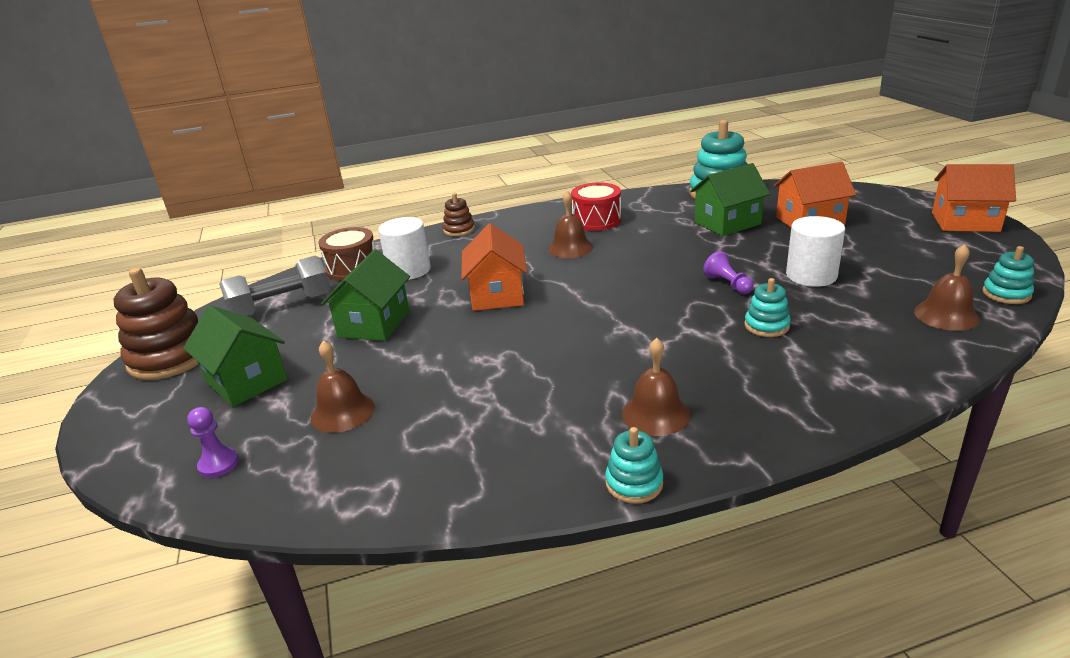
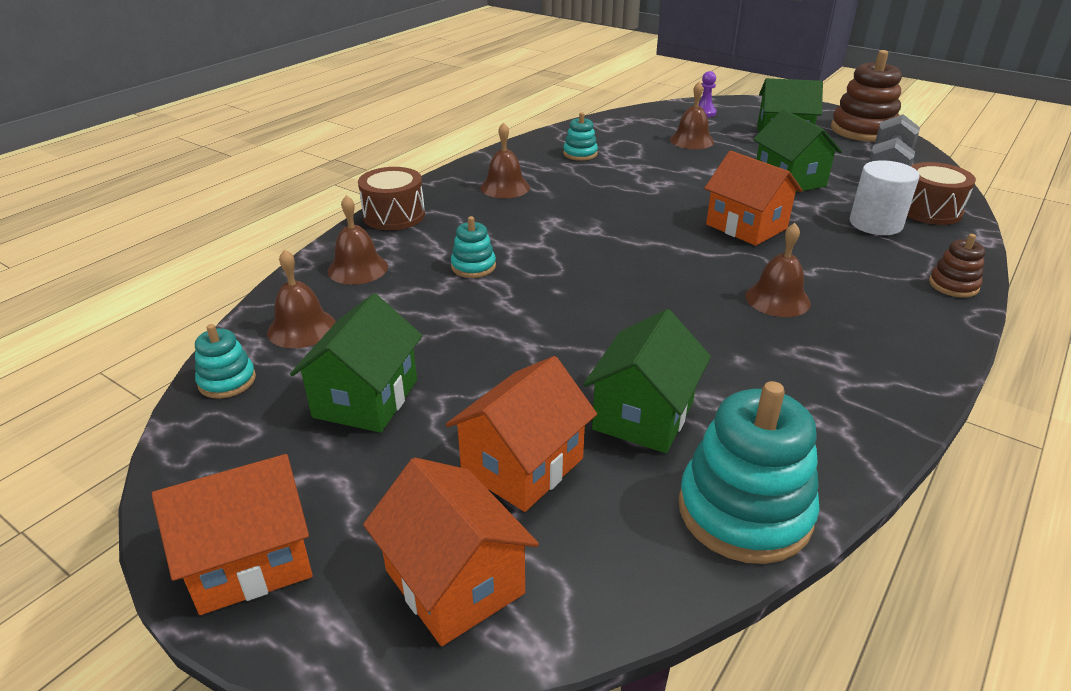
camera: 140 degrees right, 5 degrees up
red drum [571,182,621,231] -> none
turquoise stacking toy [605,427,663,504] -> turquoise stacking toy moved to [563,112,598,161]
purple pawn [703,251,754,294] -> none
white cylinder [786,216,845,287] -> none
none -> green house [290,294,423,433]
none -> brown bell [328,195,388,285]
none -> brown drum [358,167,425,230]
none -> orange house [363,457,539,646]

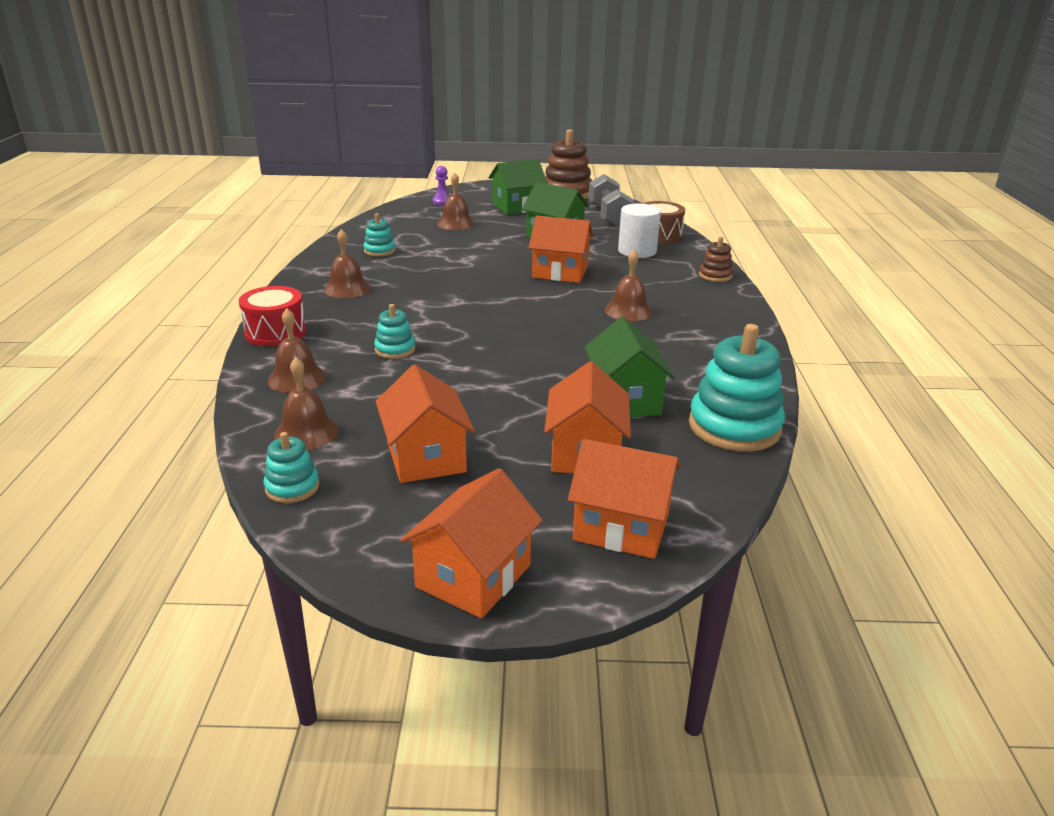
camera: 35 degrees left, 5 degrees down
green house [290,294,423,433] -> orange house [375,365,475,483]
brown drum [358,167,425,230] -> red drum [239,286,306,346]

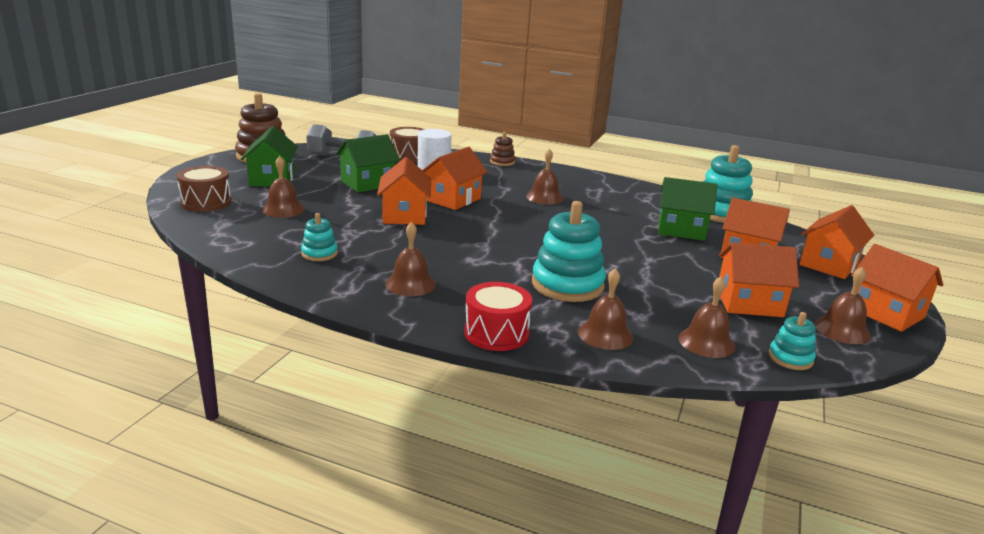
camera: 70 degrees left, 5 degrees down
turquoise stacking toy [374,304,415,359] -> turquoise stacking toy [532,201,606,302], size x1.96
purple pawn [433,166,450,205] -> brown drum [176,166,231,212]
none -> orange house [377,157,431,225]
none -> brown bell [814,267,871,344]

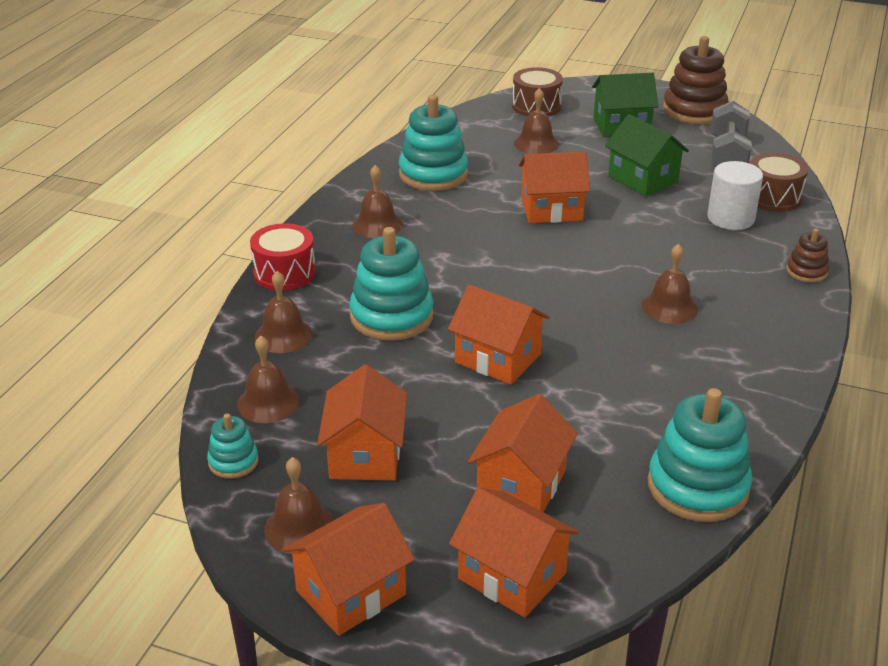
camera: 90 degrees right, 10 degrees up
turquoise stacking toy [301,213,338,261] -> turquoise stacking toy [399,95,468,191], size x1.96
orange house [422,147,488,210] -> orange house moved to [448,284,550,385]
green house [658,177,717,241] -> none

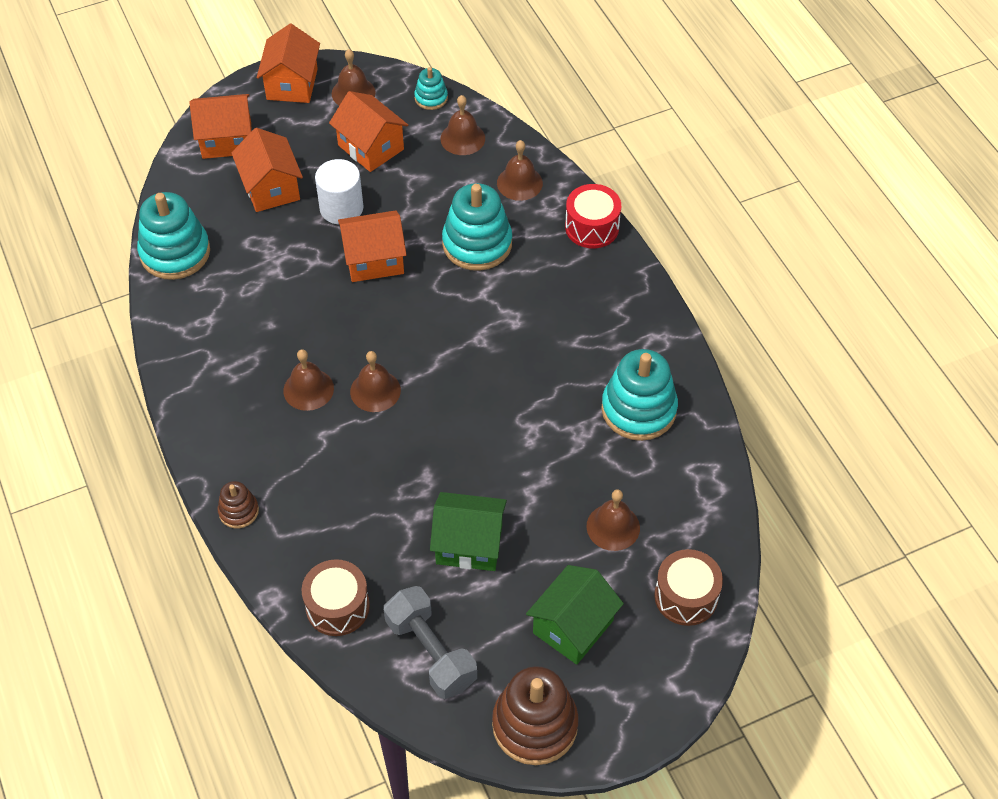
camera: 135 degrees right, 20 degrees up
brown bell [352,165,403,238] -> brown bell moved to [350,351,401,412]
orange house [519,152,590,223] -> none
white cylinder [707,161,763,230] -> white cylinder moved to [315,159,363,224]

